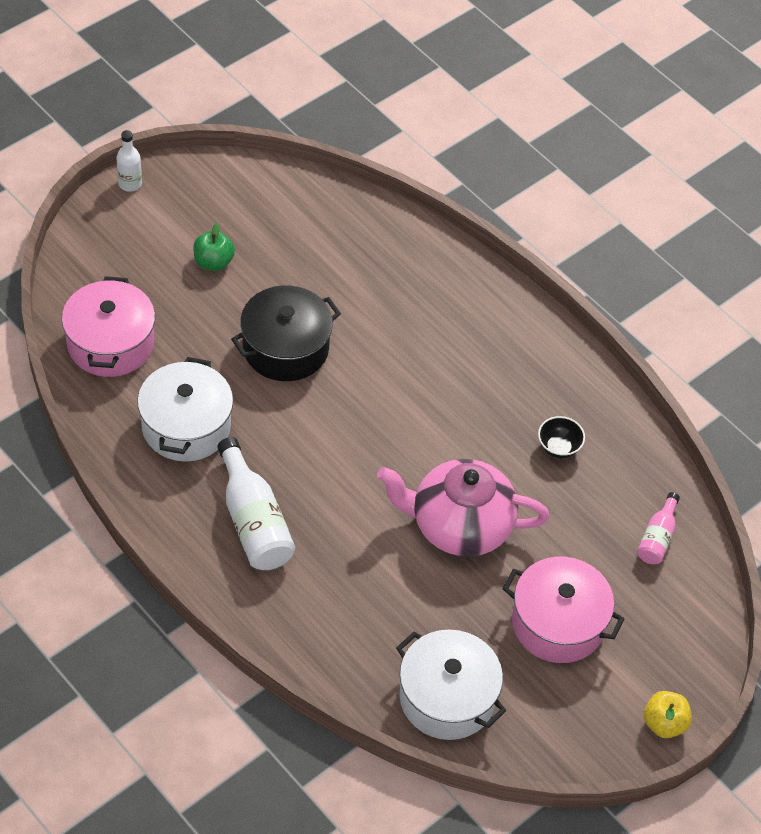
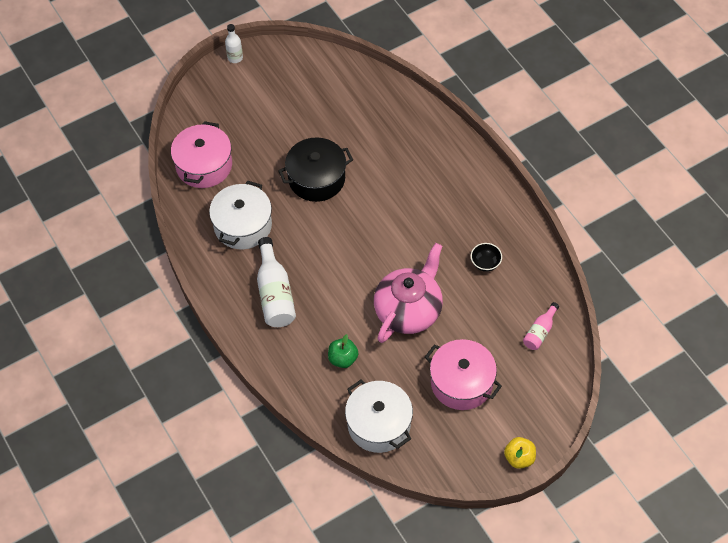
camera: 15 degrees right, 5 degrees up
green apple [193,222,235,271] -> green apple moved to [328,334,358,368]
pink teapot [377,459,550,557] -> pink teapot turned 105 degrees clockwise [374,243,443,343]

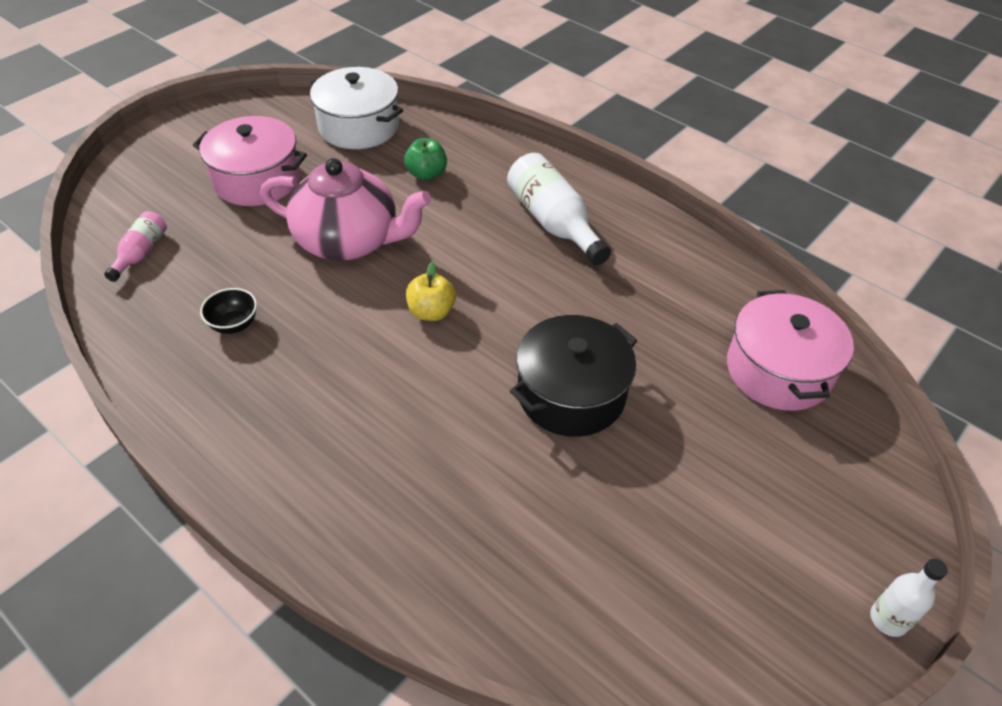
camera: 160 degrees right, 10 degrees down
white pot [209,181,272,249] -> none
pink teapot [374,243,443,343] -> pink teapot turned 90 degrees counterclockwise [260,158,431,261]
yellow apple [504,437,536,469] -> yellow apple moved to [406,262,456,321]

